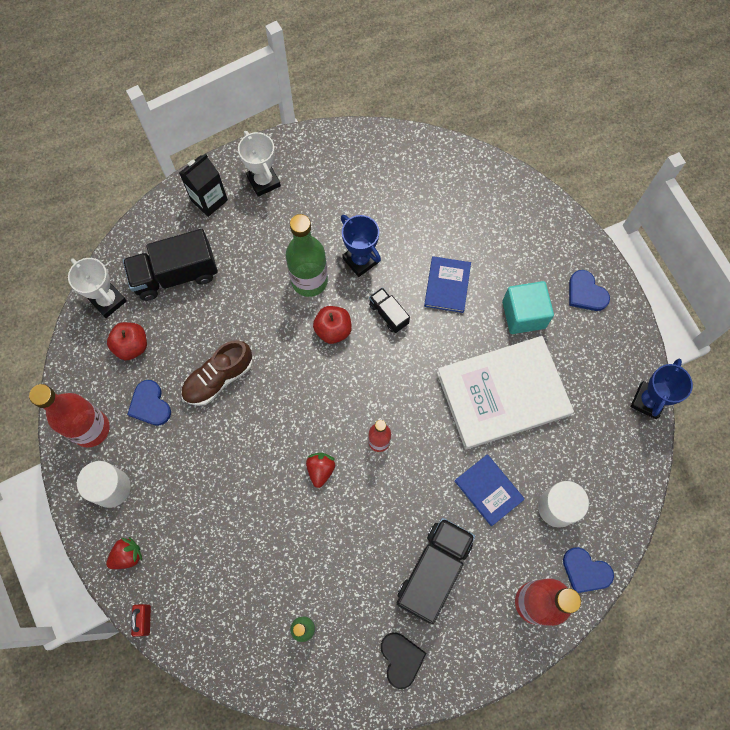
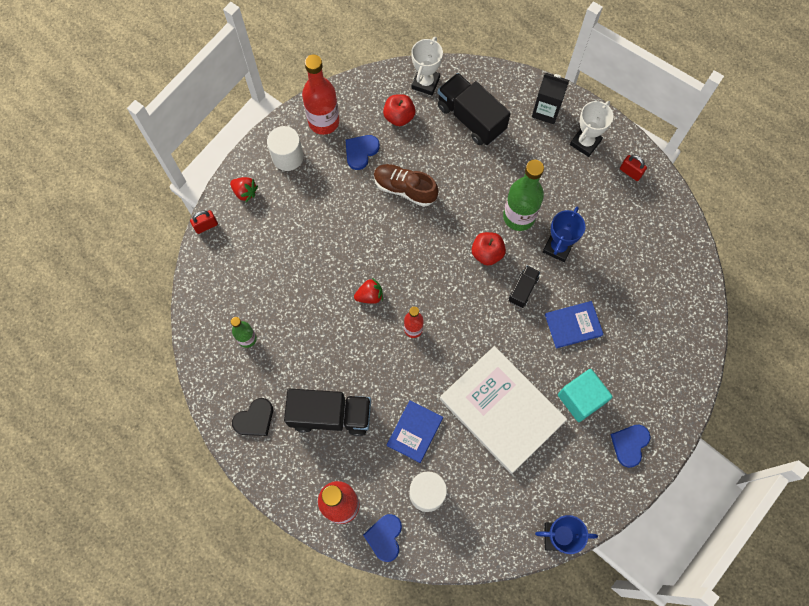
camera: 65 degrees right, 0 degrees up
none -> red padlock [620,155,647,181]

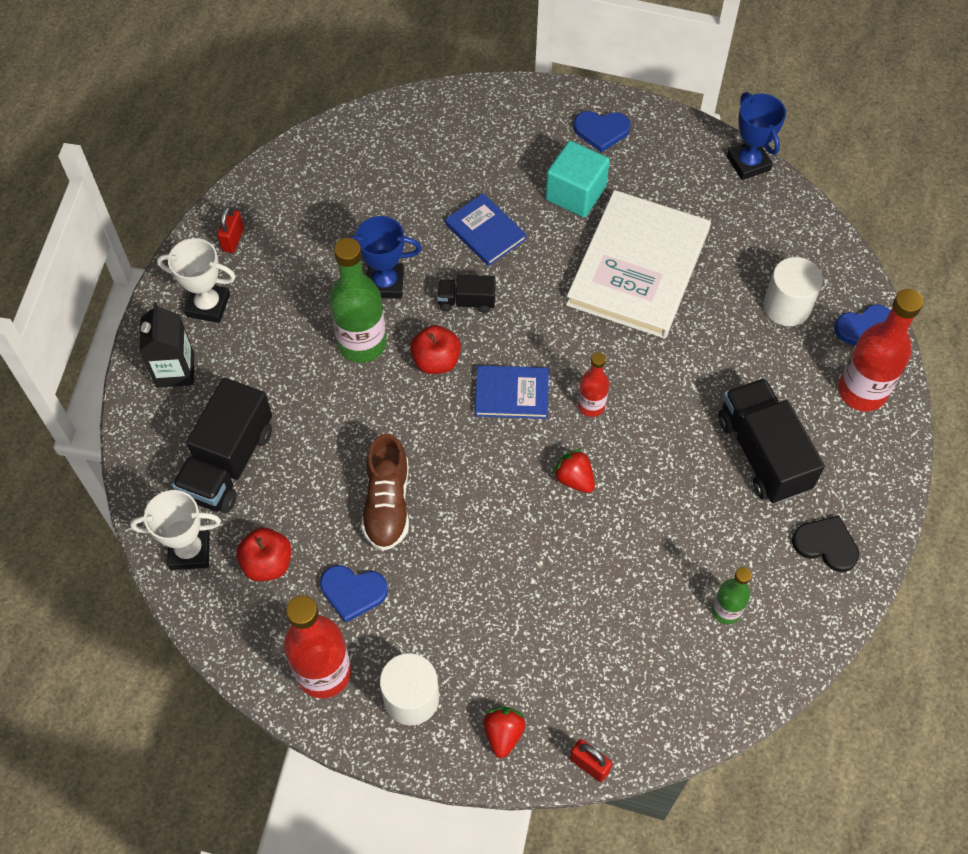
camera: 115 degrees left, 10 degrees down
blue book [387,400,443,463] -> blue book moved to [475,365,549,419]

